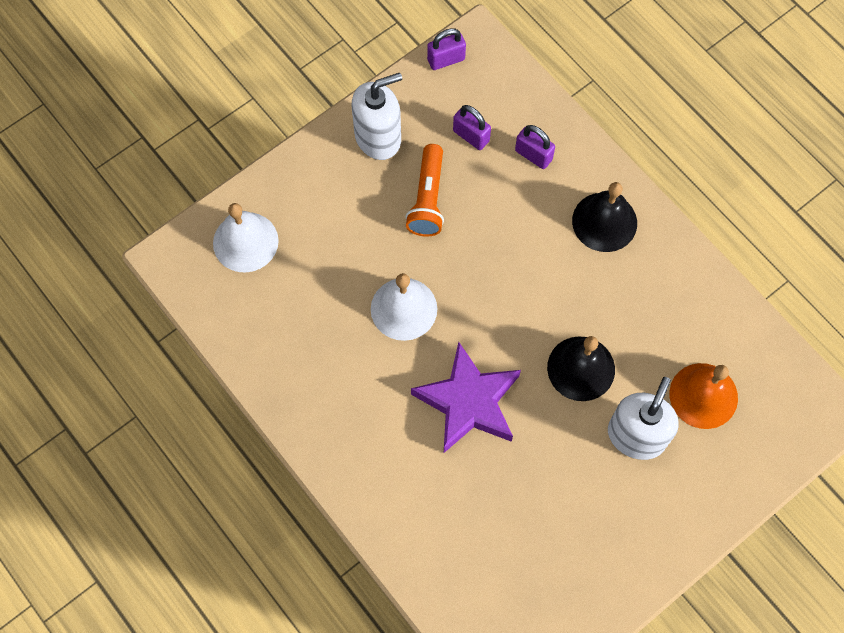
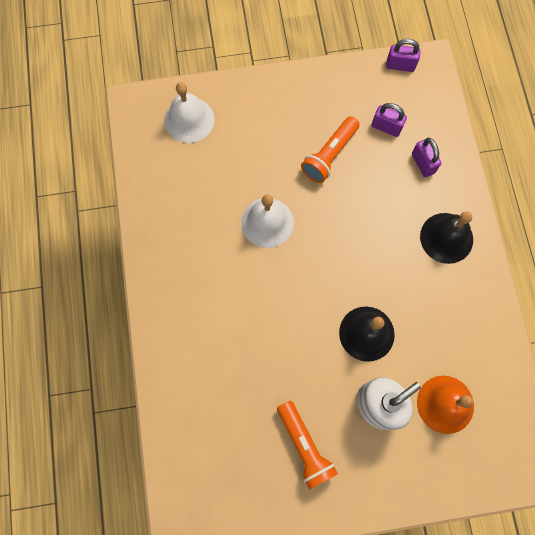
camera: 30 degrees right, 5 degrees up
white soap dispenser [352,73,402,160] -> none
purple star [411,342,521,453] -> none
purple padlock [453,105,491,150] -> purple padlock turned 45 degrees counterclockwise [372,103,407,137]
none -> orange flashlight [277,401,338,490]

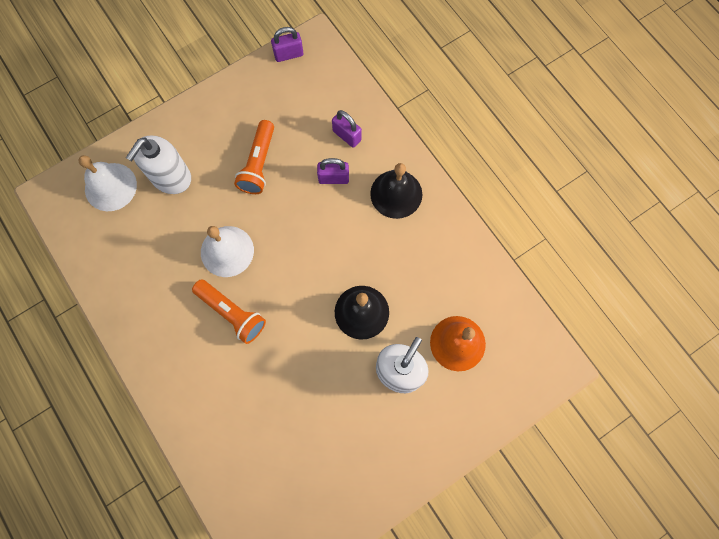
camera: 25 degrees left, 0 degrees up
orange flashlight [277,401,338,490] -> orange flashlight moved to [192,279,266,344]
purple padlock [372,103,407,137] -> purple padlock moved to [317,158,349,184]
none -> white soap dispenser [126,135,191,194]

